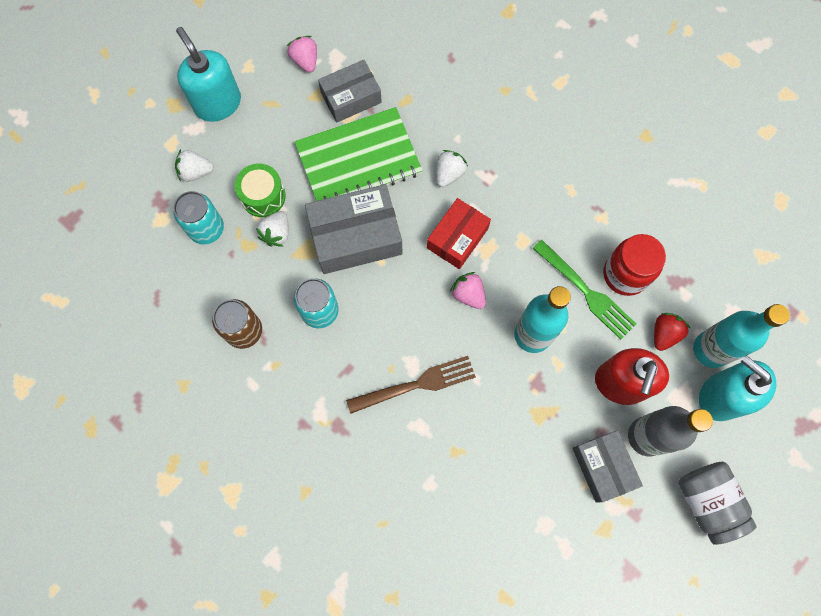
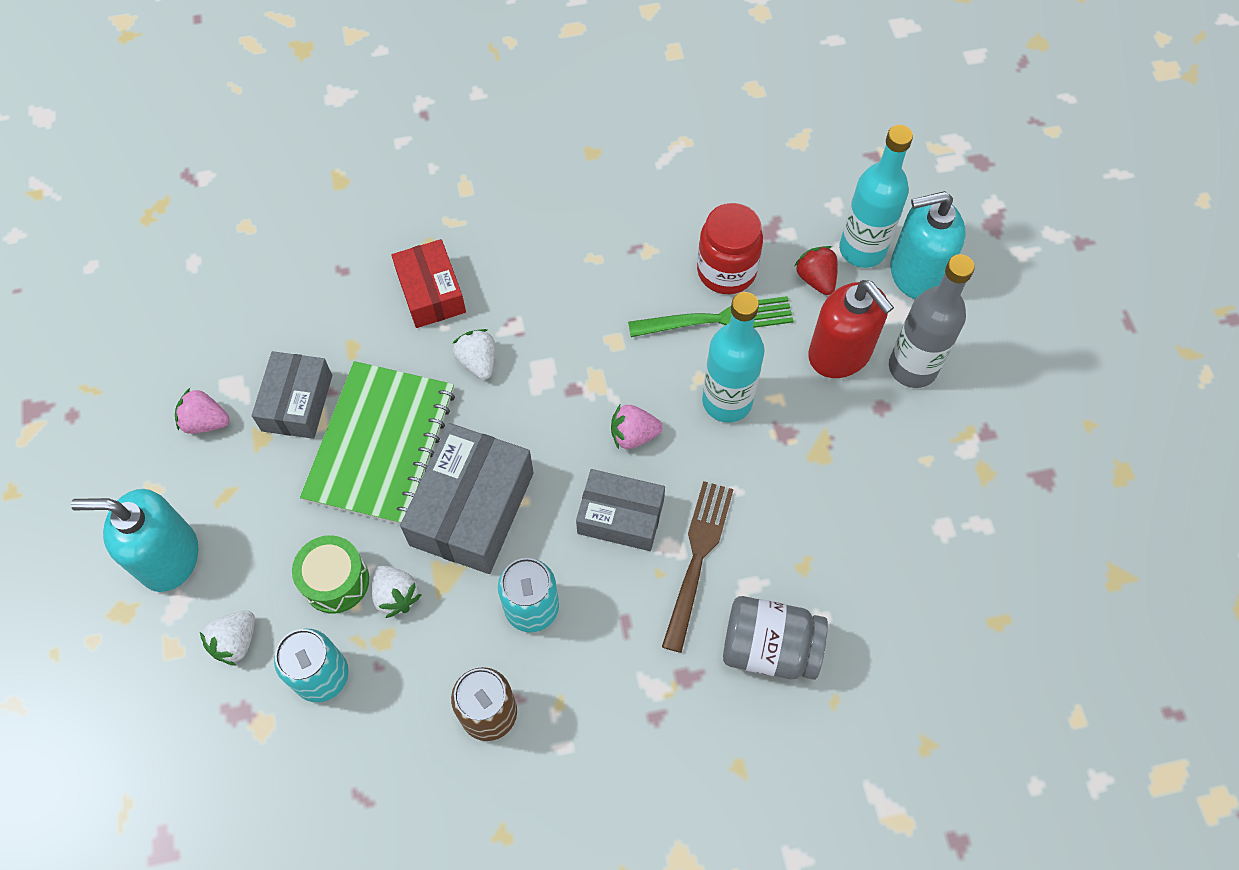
camera: 55 degrees left, 10 degrees down
red box [427,198,491,269] -> red box moved to [391,239,466,328]
grey box [573,430,643,502] -> grey box moved to [576,469,665,551]
grey jar [678,462,757,545] -> grey jar moved to [723,596,828,680]

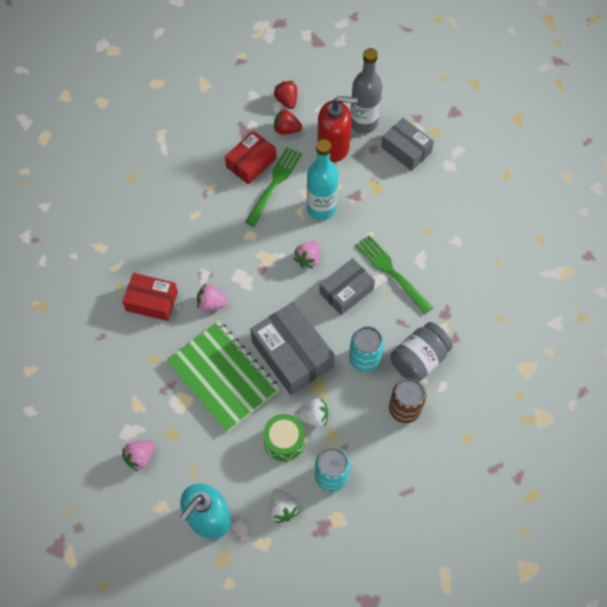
camera: 55 degrees left, 0 degrees up
grey box [252,351,332,439] -> grey box moved to [381,118,434,171]
white strawberry [452,329,495,380] -> pink strawberry [197,283,228,311]
brown fork [662,481,734,653] -> green fork [355,235,433,314]
red jar [697,203,763,294] -> red box [225,131,276,185]
grey jar [723,596,828,680] -> grey jar moved to [390,322,453,382]
turquoise bottle [839,125,913,268] -> red strawberry [274,81,297,109]
turquoise soap dispenser [890,191,966,299] -> none

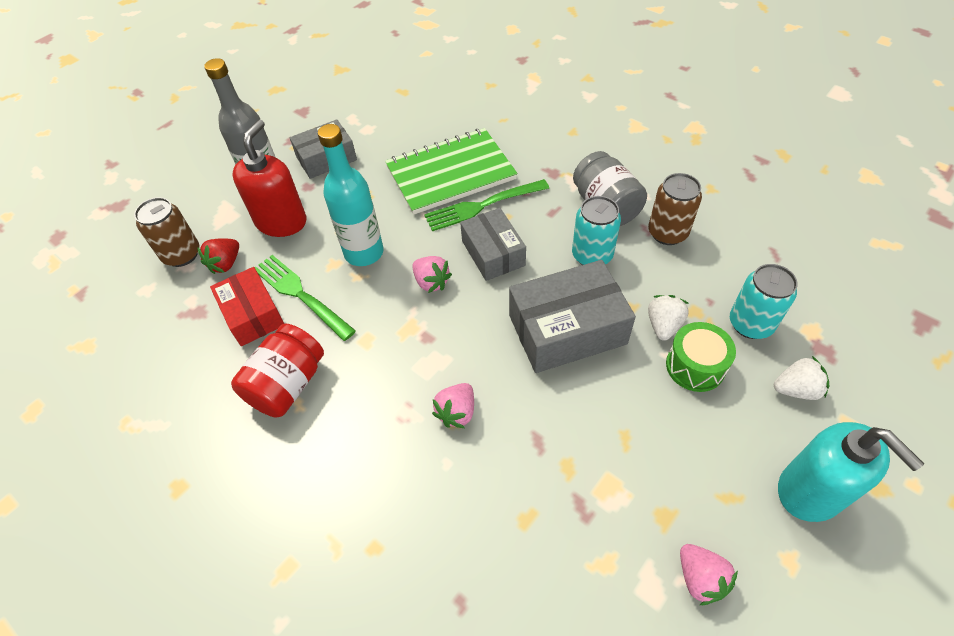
camera: 70 degrees left, 10 degrees down
red box [122,273,178,321] -> none
green notebook [166,321,280,432] -> green notebook moved to [385,128,517,215]
red strawberry [274,81,297,109] -> brown can [134,197,199,267]
none -> red jar [231,324,324,418]

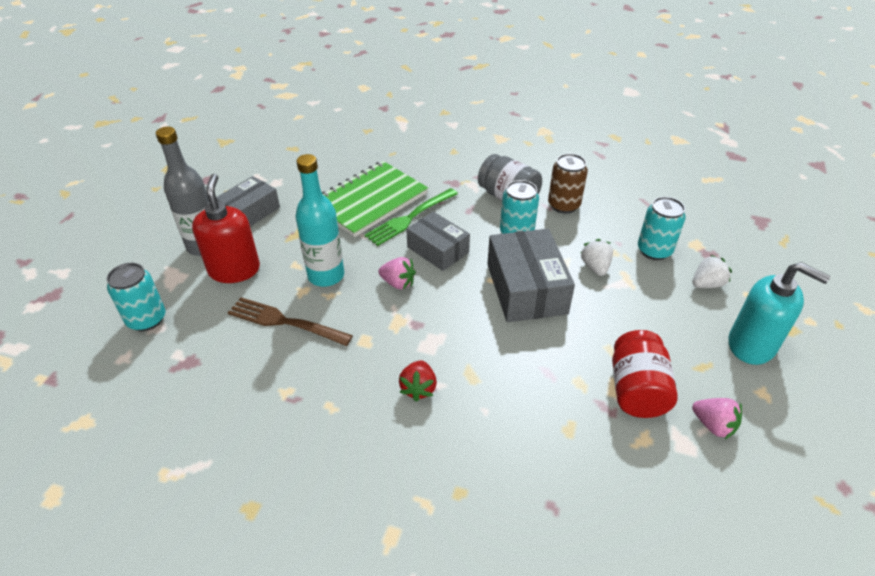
camera: 25 degrees left, 10 degrees down
brown can [134,197,199,267] -> turquoise can [107,263,166,331]
red strawberry [197,238,239,274] -> red strawberry moved to [399,360,437,402]
red box [210,267,284,346] -> none
red jar [231,324,324,418] -> red jar moved to [612,330,678,418]
green fork [255,255,356,341] -> brown fork [228,297,353,346]
pink strawberry [432,383,474,428] -> none
grey box [509,260,636,373] -> grey box turned 60 degrees counterclockwise [487,229,575,322]
green drum [666,322,736,392] -> none

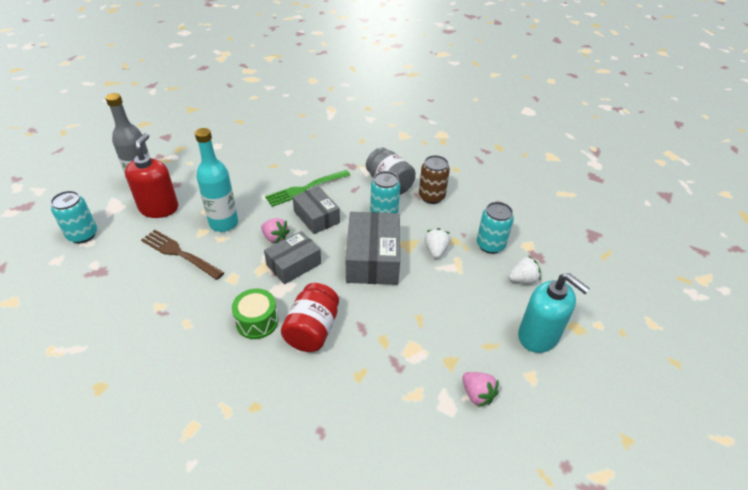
camera: 10 degrees right, 0 degrees up
grey box [216,176,280,226] -> grey box moved to [264,231,321,284]
green notebook [322,161,428,237] -> none
red strawberry [399,360,437,402] -> green drum [232,289,278,339]
red jar [612,330,678,418] -> red jar moved to [281,283,339,352]

